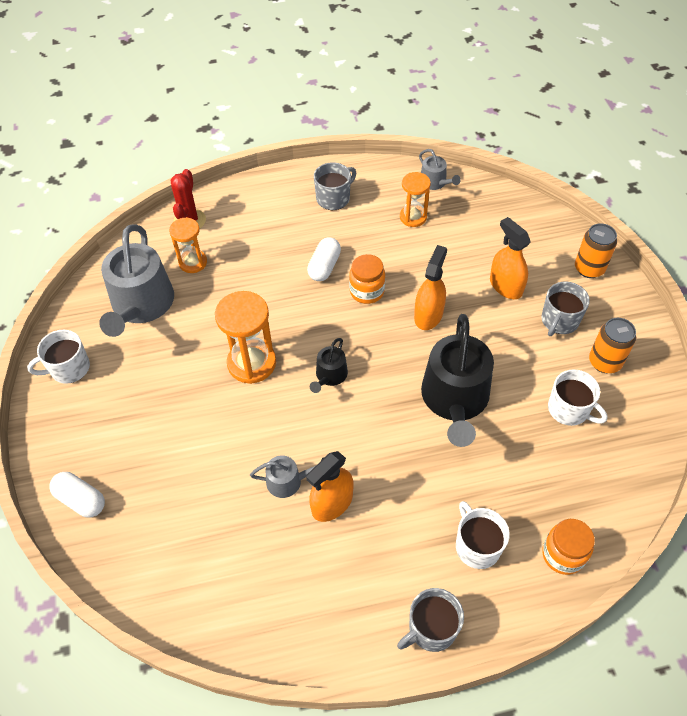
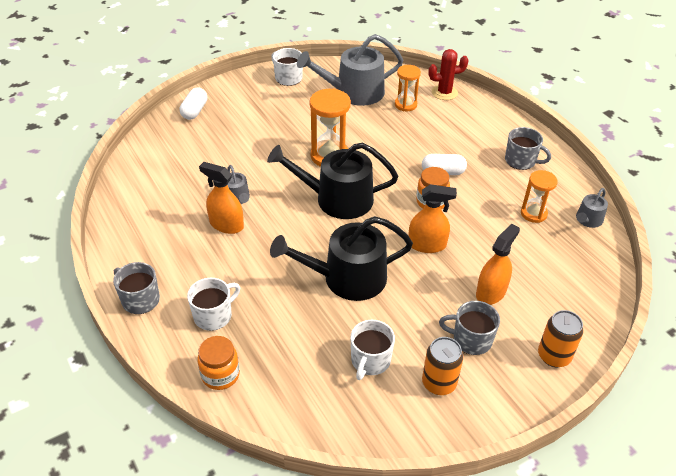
camera: 70 degrees right, 10 degrees down
black watering can [310,338,348,393] -> black watering can [267,143,398,219], size x2.11

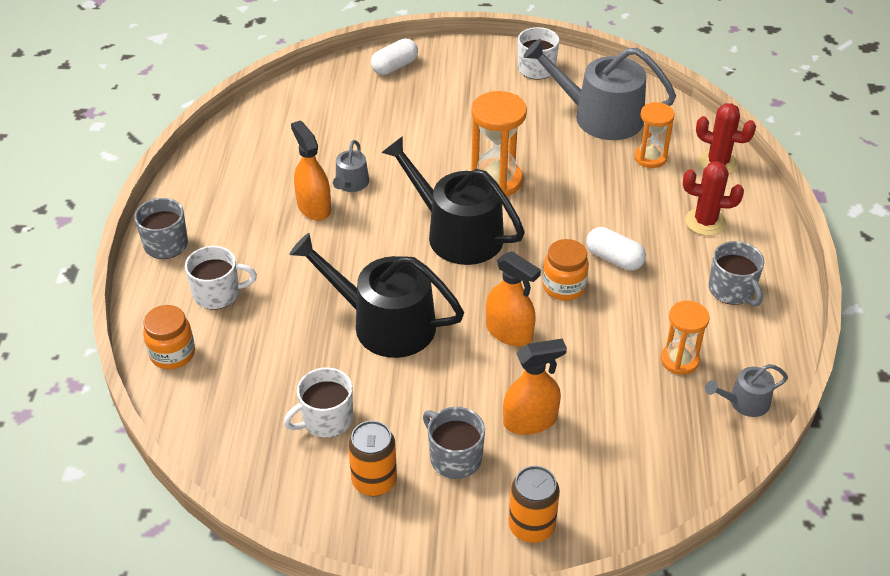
camera: 35 degrees right, 0 degrees up
none -> red cactus [683,161,744,236]

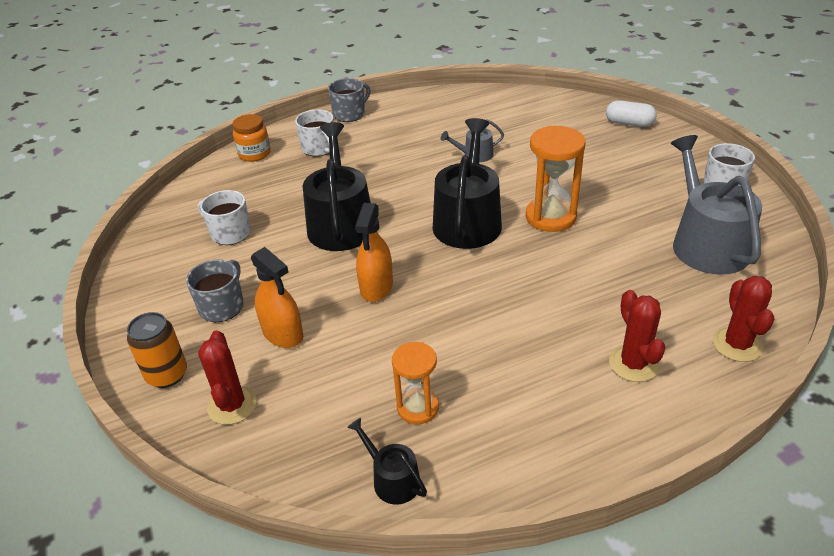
camera: 65 degrees right, 5 degrees down
orange spray bottle [291,120,331,221] -> none
orange can [348,421,397,496] -> none
orange jar [543,239,589,301] -> none
white capsule [586,227,646,271] -> none
orange hourglass [634,102,675,168] -> none
grey watering can [705,364,788,417] -> black watering can [347,418,427,505]
grey mug [709,241,764,306] -> none
none -> red cactus [198,330,257,425]

